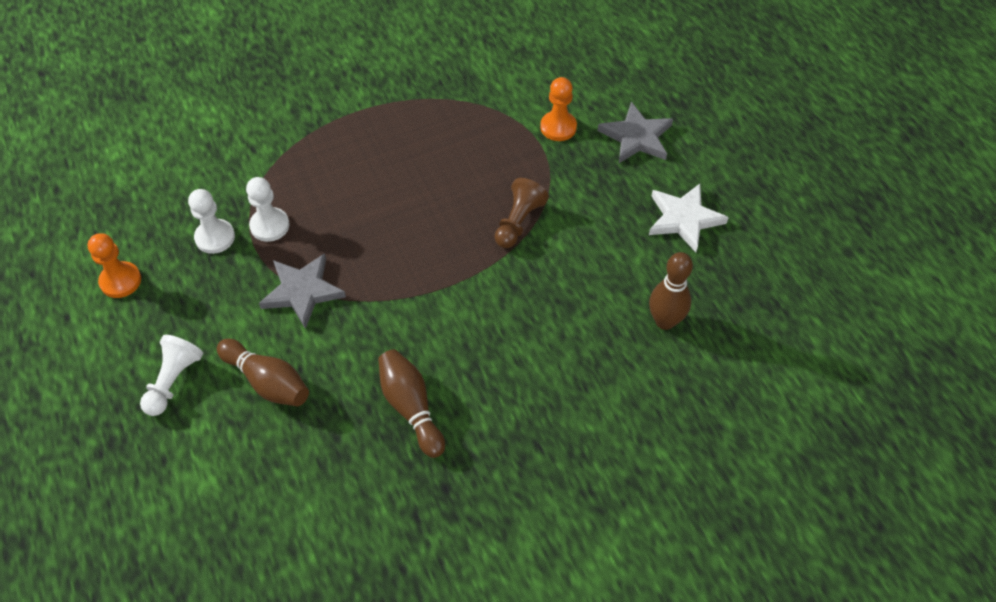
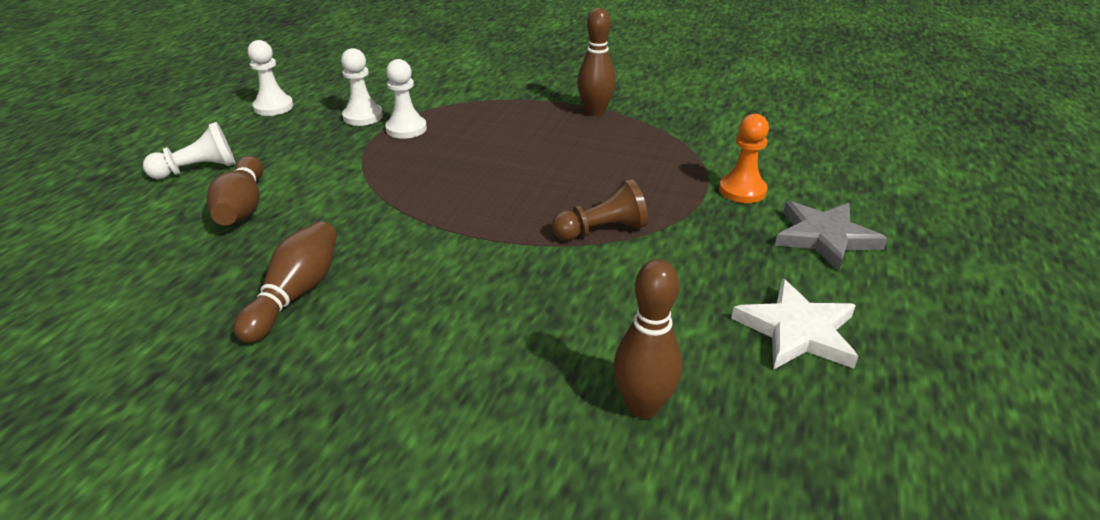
camera: 45 degrees right, 20 degrees down
orange pawn [88,233,141,298] -> white pawn [248,40,294,116]
grey star [259,253,346,329] -> none
none -> brown bowling pin [577,8,616,116]

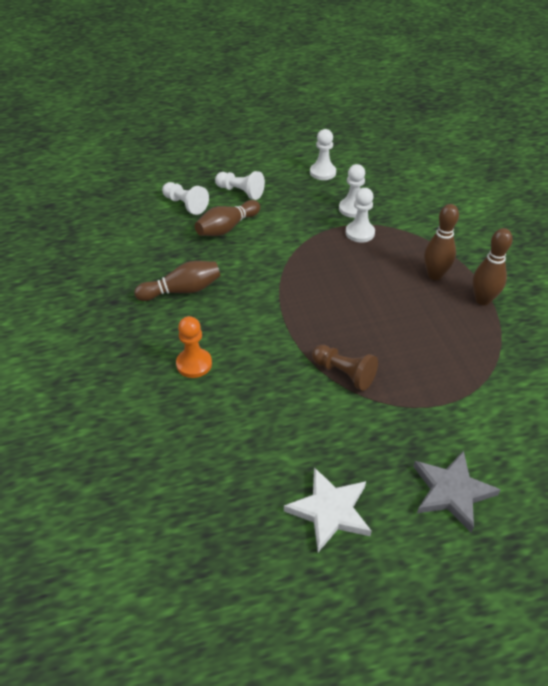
camera: 55 degrees right, 10 degrees up
brown bowling pin [613,259,682,419] -> brown bowling pin moved to [424,204,459,280]
orange pawn [719,114,769,203] -> orange pawn moved to [176,316,212,378]
none -> white pawn [162,182,209,215]

